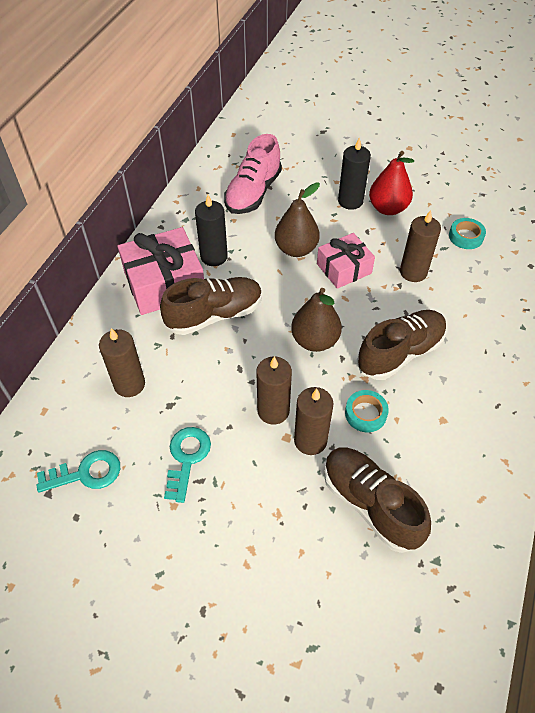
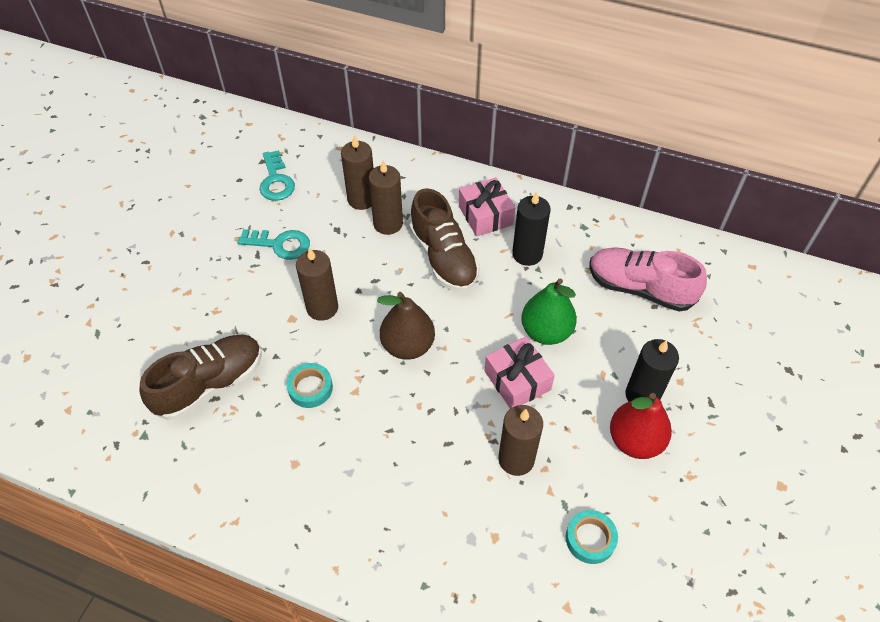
camera: 90 degrees right, 0 degrees up
pink gift [118,227,204,315] -> pink gift [459,177,515,237], size x0.63
brown pear [275,182,320,257] -> green pear [521,279,577,345]
brown candle [294,387,333,455] -> brown candle moved to [369,160,403,235]
brown shoe [357,310,447,380] -> none

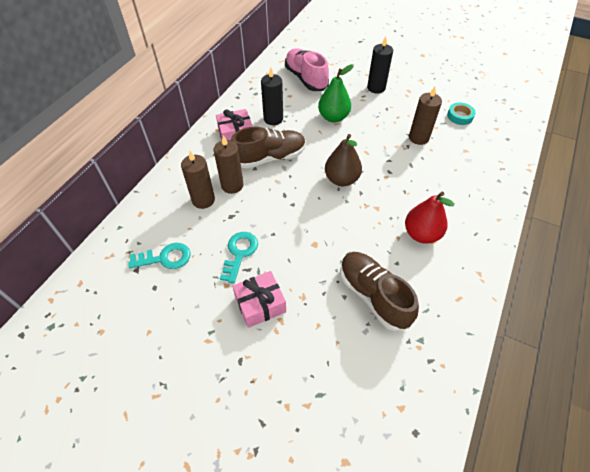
camera: 85 degrees left, 0 degrees up
turquoise tape [286,363,333,408] -> none
brown candle [296,247,338,321] -> none
pink gift [485,337,555,409] -> pink gift moved to [232,271,286,328]
pink shoe [589,247,707,312] -> pink shoe turned 120 degrees clockwise [285,48,329,91]
red pear [610,393,672,459] -> red pear moved to [405,192,455,244]

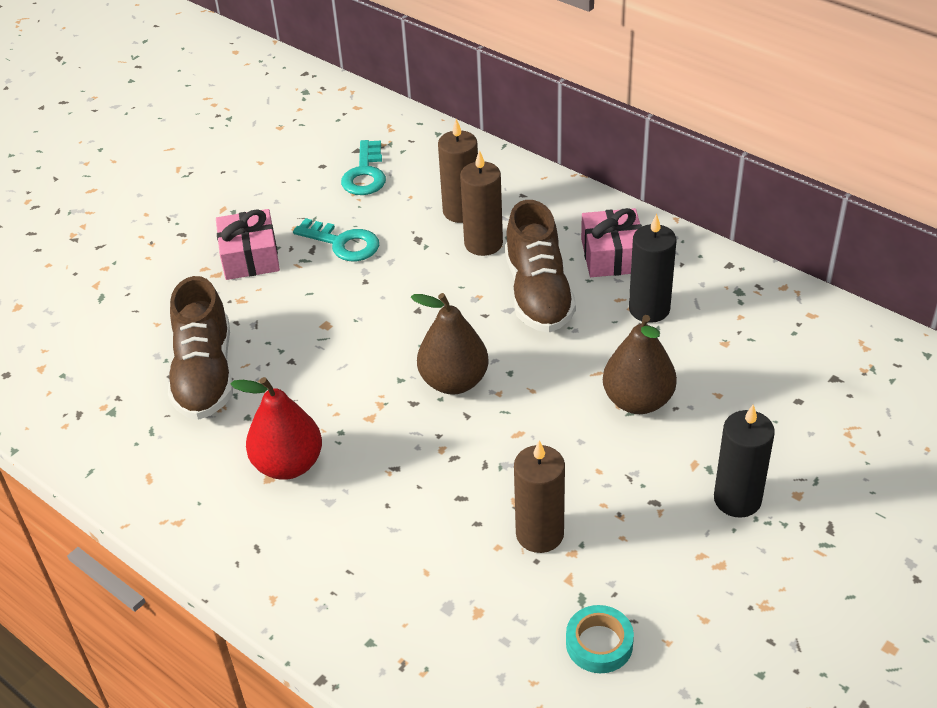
camera: 105 degrees right, 10 degrees down
pink shoe [285,48,329,91] -> none
green pear [318,64,354,123] -> brown pear [603,315,677,414]
brown shoe [340,252,419,331] -> brown shoe turned 105 degrees clockwise [168,276,233,420]

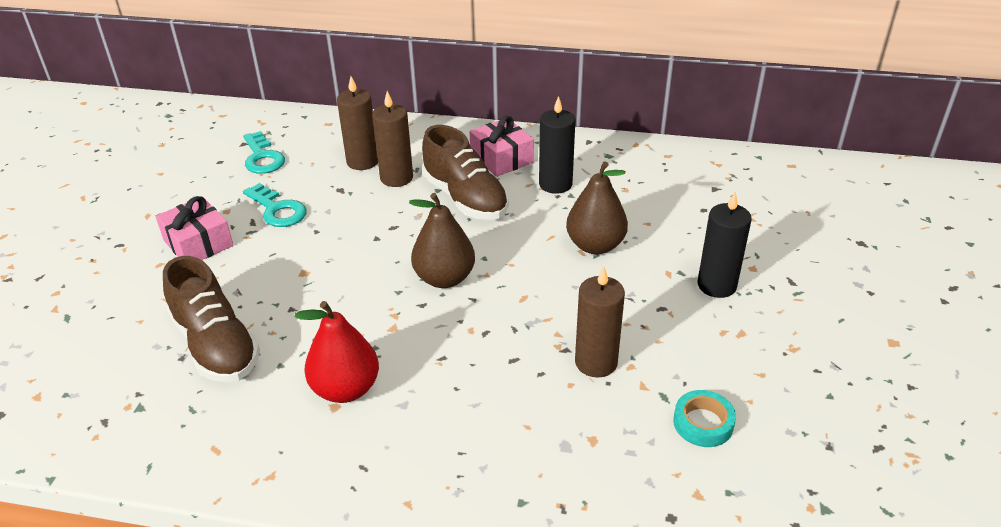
camera: 30 degrees left, 5 degrees down
turquoise key [293,218,379,261] -> turquoise key turned 45 degrees clockwise [243,183,307,227]

